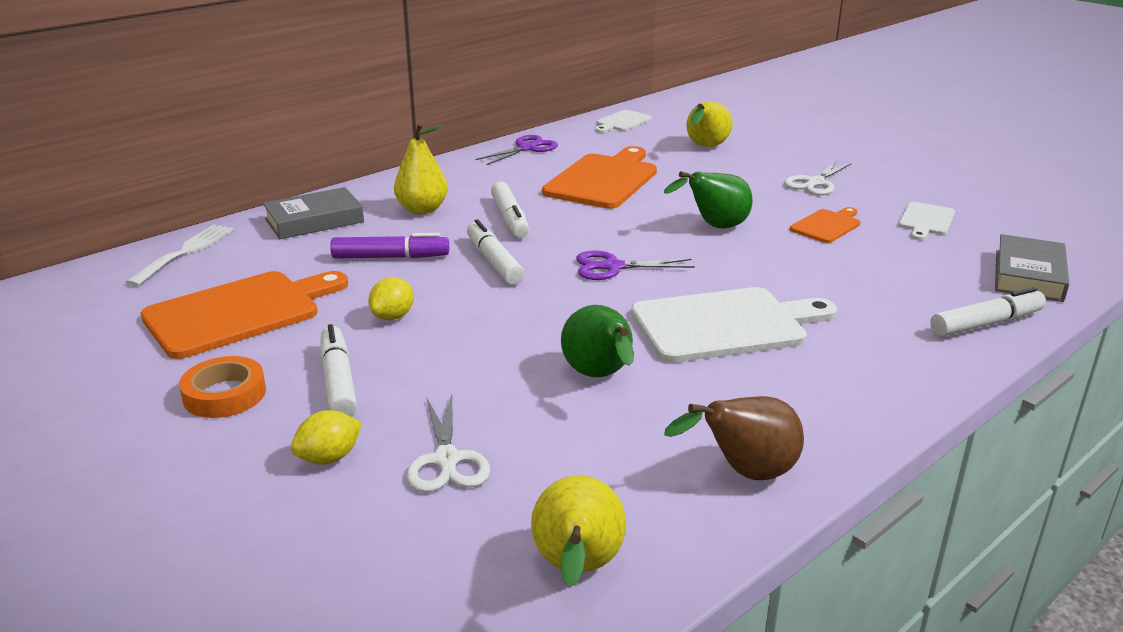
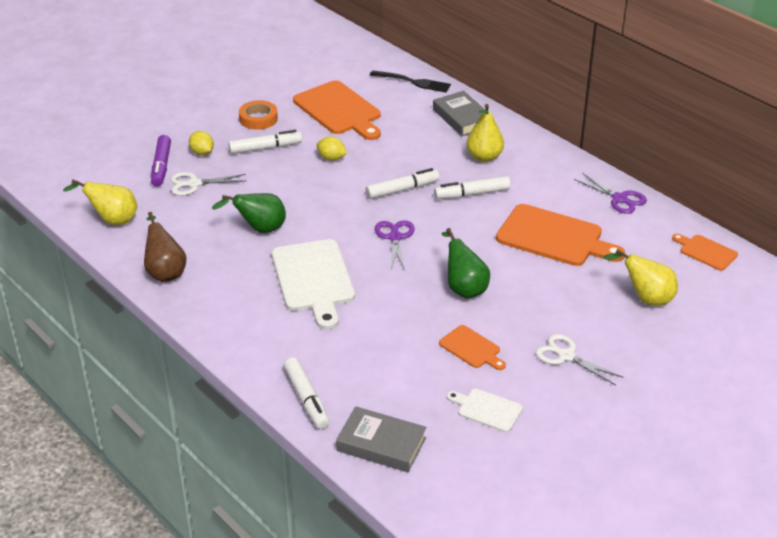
camera: 90 degrees right, 10 degrees up
white fork [126,225,234,286] -> black fork [370,70,451,92]
purple marker [330,233,449,259] -> purple marker moved to [151,135,171,187]
white cutting board [595,110,652,133] -> orange cutting board [672,234,738,271]

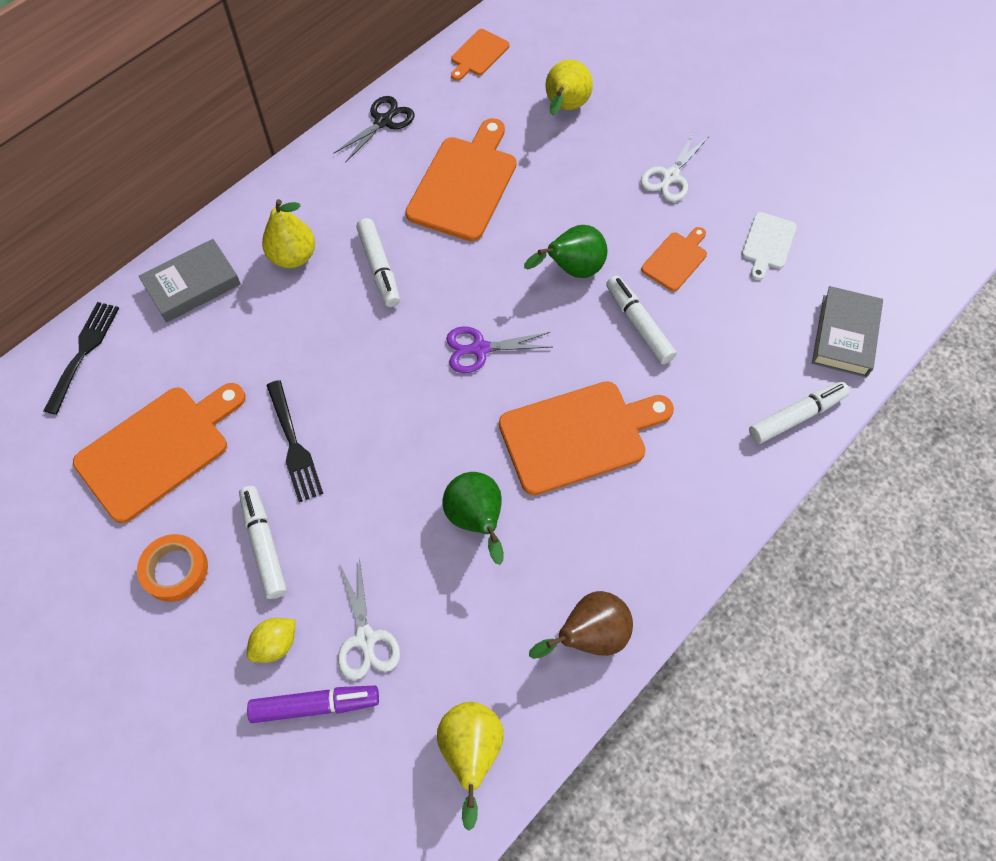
camera: 95 degrees left, 25 degrees up
white cutting board [271,239,355,330] -> orange cutting board [499,381,674,495]
yellow lemon [317,136,347,161] -> black fork [266,380,323,502]
white marker [366,168,439,199] -> white marker moved to [606,276,677,364]
purple scissors [574,173,647,214] -> black scissors [333,96,414,163]

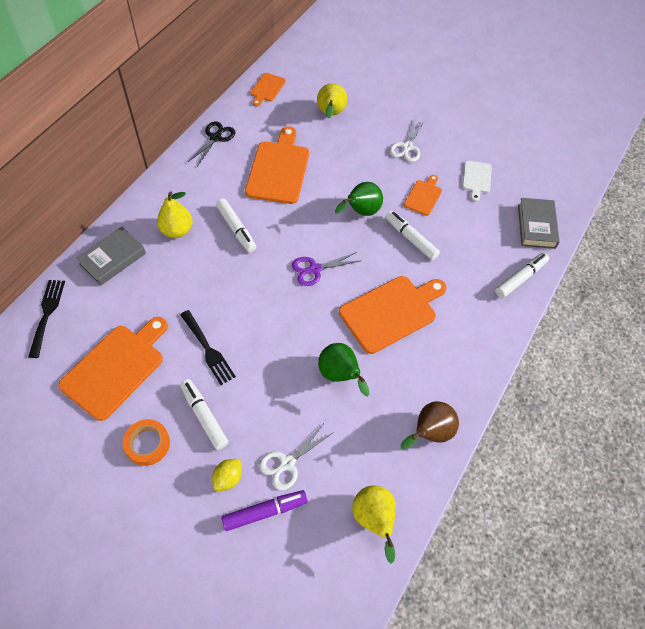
camera: 15 degrees left, 5 degrees down
white scissors [338,558,400,680] -> white scissors turned 75 degrees clockwise [259,425,332,490]

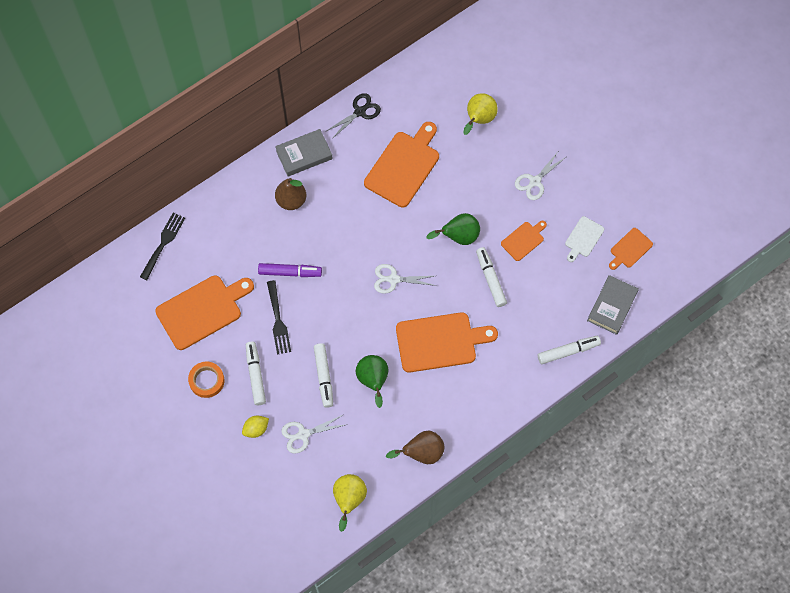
camera: 25 degrees right, 10 degrees up
grey book [76,227,146,286] -> grey book moved to [275,129,333,177]
yellow pear [157,191,193,238] -> brown pear [275,178,306,210]
white marker [216,199,256,253] -> white marker moved to [314,343,333,408]
purple marker [222,490,308,531] -> purple marker moved to [258,263,322,277]
orange cutting board [250,73,286,107] -> orange cutting board moved to [609,228,653,270]
purple scissors [292,252,359,286] -> white scissors [374,264,437,294]

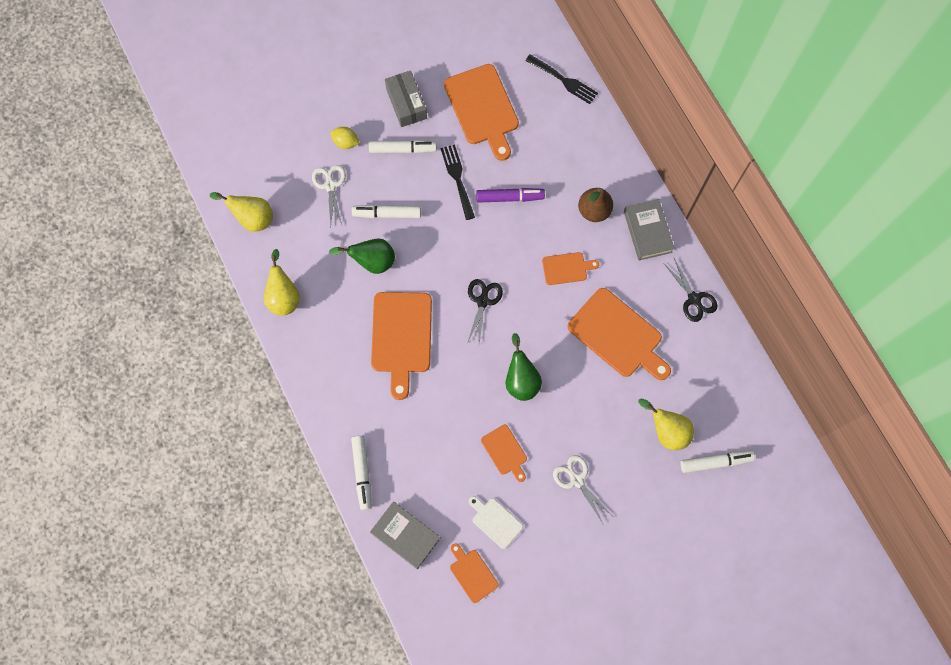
camera: 100 degrees right, 5 degrees up
orange tape [188,362,224,398] -> grey box [385,71,427,127]
yellow lemon [242,416,269,438] -> yellow lemon turned 45 degrees counterclockwise [331,127,360,149]
purple marker [258,263,322,277] -> purple marker turned 105 degrees counterclockwise [476,188,545,203]
black fork [267,280,291,355] -> black fork turned 75 degrees clockwise [441,144,475,220]
white scissors [374,264,437,294] -> black scissors [467,279,503,344]
brown pear [386,430,444,464] -> yellow pear [264,249,300,316]
white marker [476,247,507,307] -> white marker moved to [681,450,755,473]
none -> orange cutting board [542,252,599,285]

